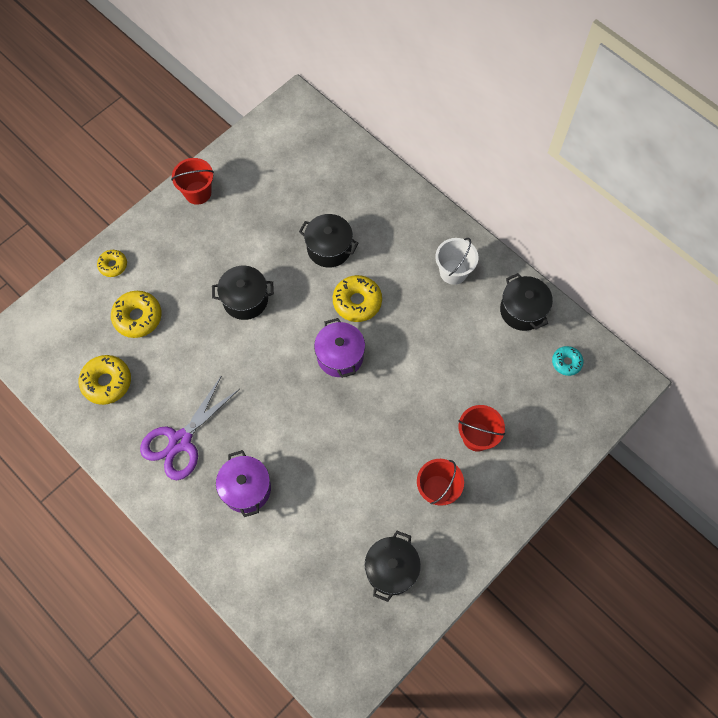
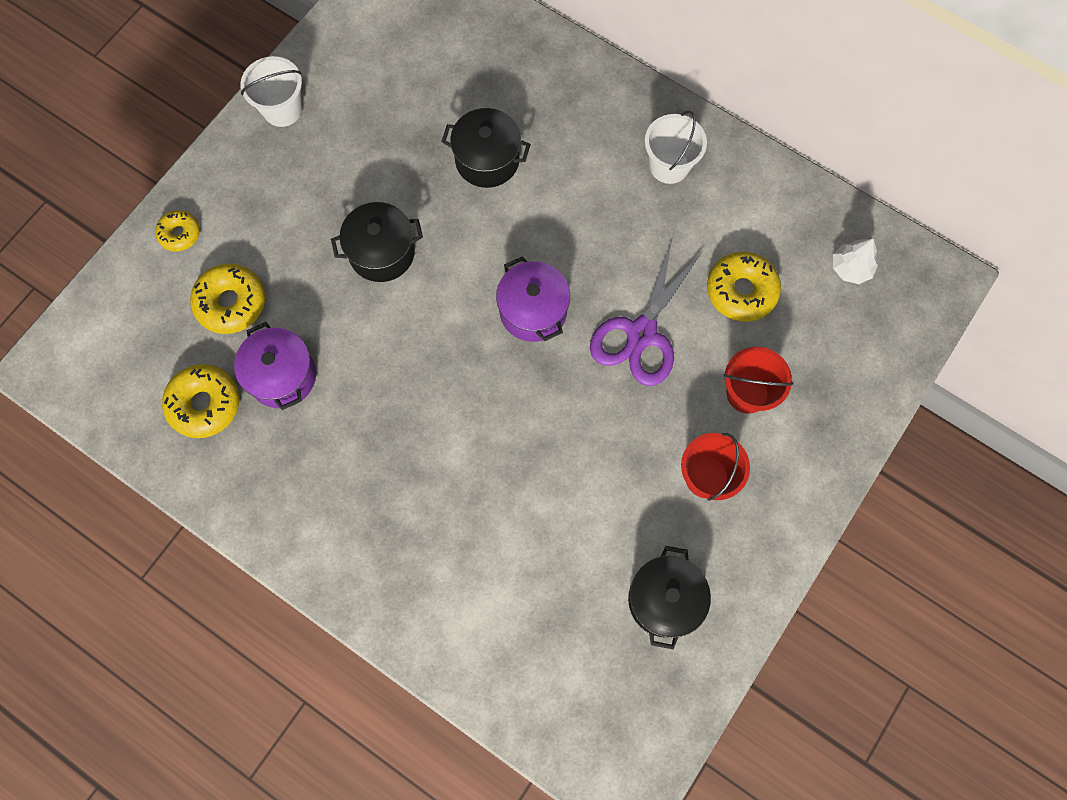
camera: 10 degrees left, 5 degrees up
purple scissors [140,377,240,480] -> purple scissors moved to [590,239,703,386]
red bucket [171,158,214,205] -> white bucket [240,56,302,127]
purple pot [216,450,271,517] -> purple pot moved to [234,322,316,410]
yellow donut [333,275,382,322] -> yellow donut moved to [707,252,781,322]
black pot [500,273,553,331] -> none
turquoise donut [552,346,584,376] -> white tree [833,238,878,284]

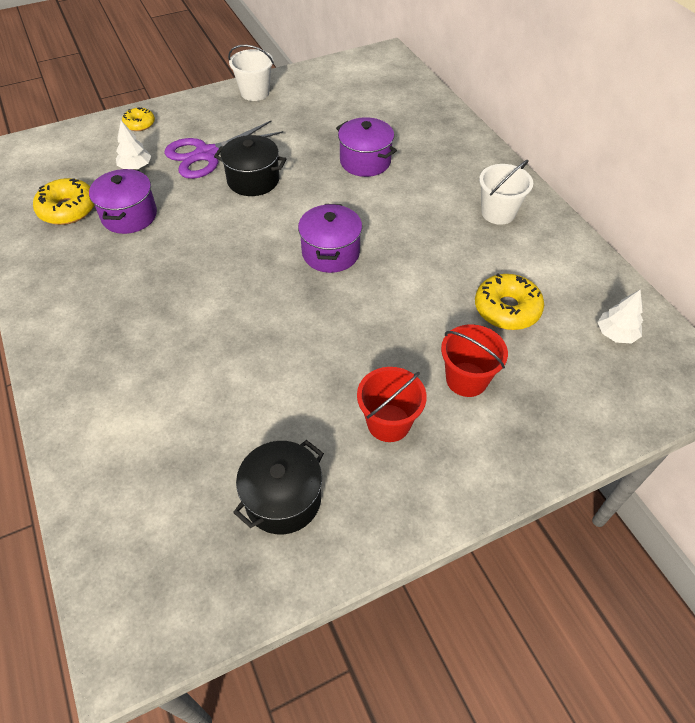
camera: 30 degrees right, 20 degrees down
yellow donut [190,264,265,334] -> white tree [116,121,151,169]
black pot [441,108,531,188] -> purple pot [336,117,397,177]
purple scissors [590,239,703,386] -> purple scissors moved to [164,121,284,179]

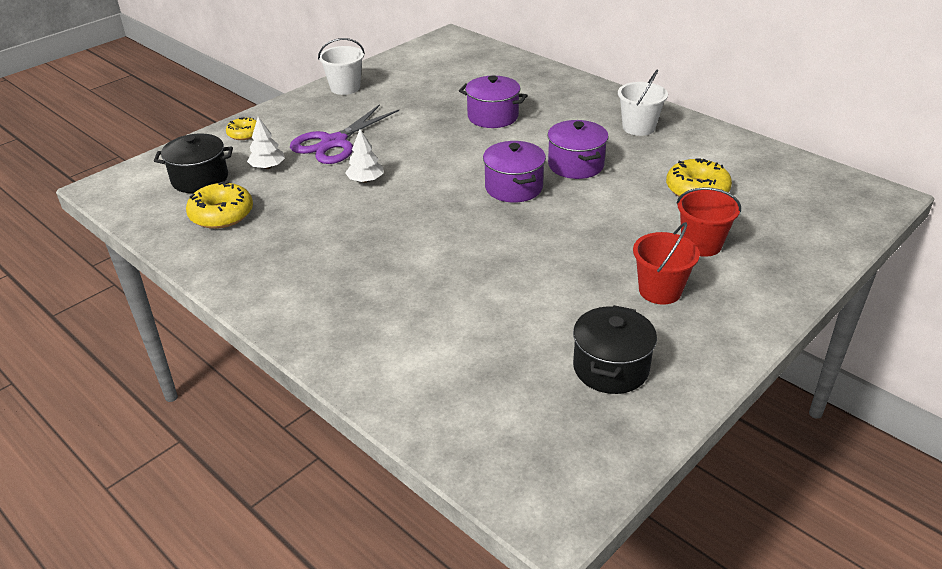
camera: 20 degrees left, 15 degrees down
purple pot [89,169,157,234] -> purple pot moved to [548,120,609,179]
black pot [214,135,287,196] -> black pot moved to [154,134,233,193]
white tree [598,289,643,344] -> white tree moved to [345,129,383,183]

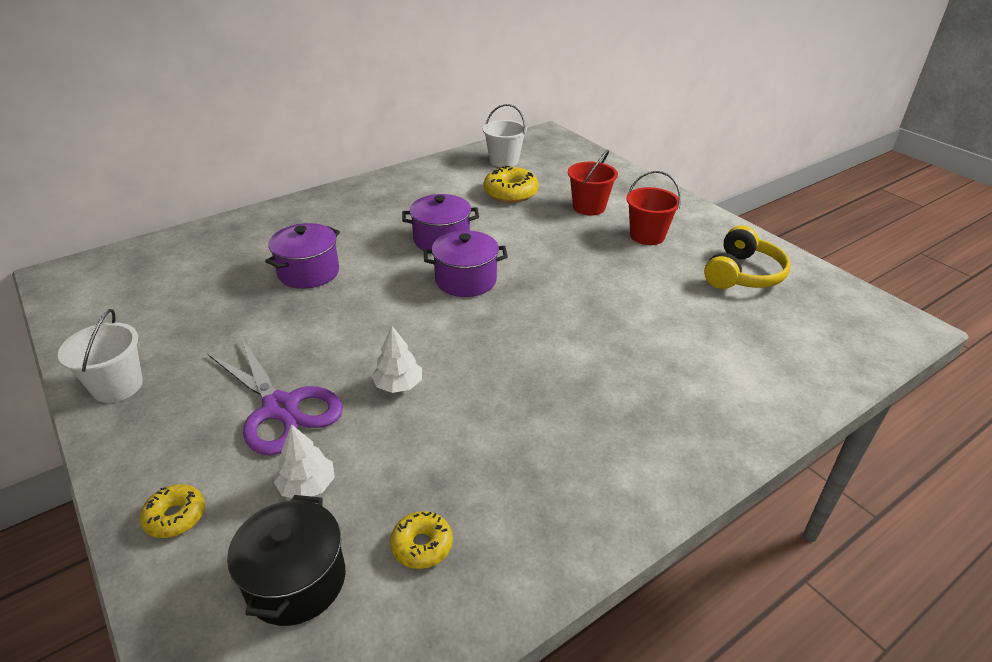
camera: 80 degrees left, 0 degrees up
yellow donut [186,181,253,229] -> yellow donut [390,511,453,569], size x0.61
black pot [573,305,657,394] -> yellow headphones [704,225,791,289]
white bucket [618,70,668,136] -> white bucket moved to [483,104,527,167]

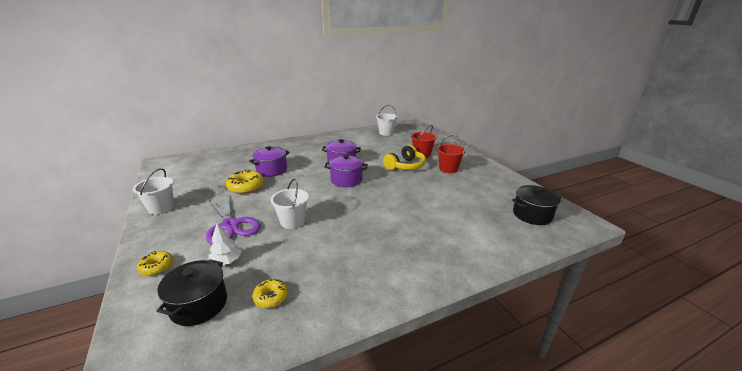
camera: 10 degrees right, 10 degrees down
white tree [372,326,422,393] -> white bucket [271,179,309,229]
yellow donut [484,166,539,203] -> yellow donut moved to [226,170,264,194]
yellow headphones [704,225,791,289] -> yellow headphones moved to [383,144,426,170]
none -> black pot [512,185,562,225]

